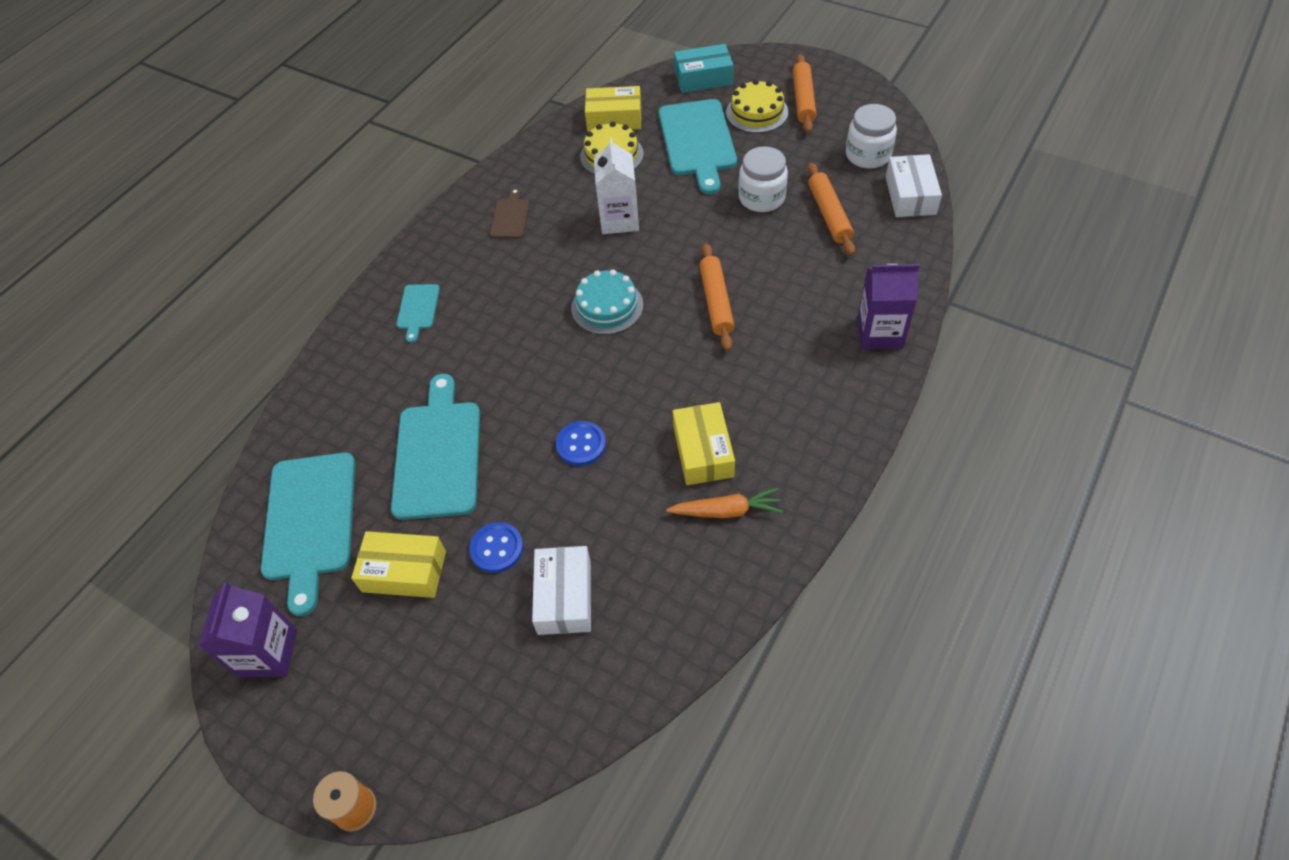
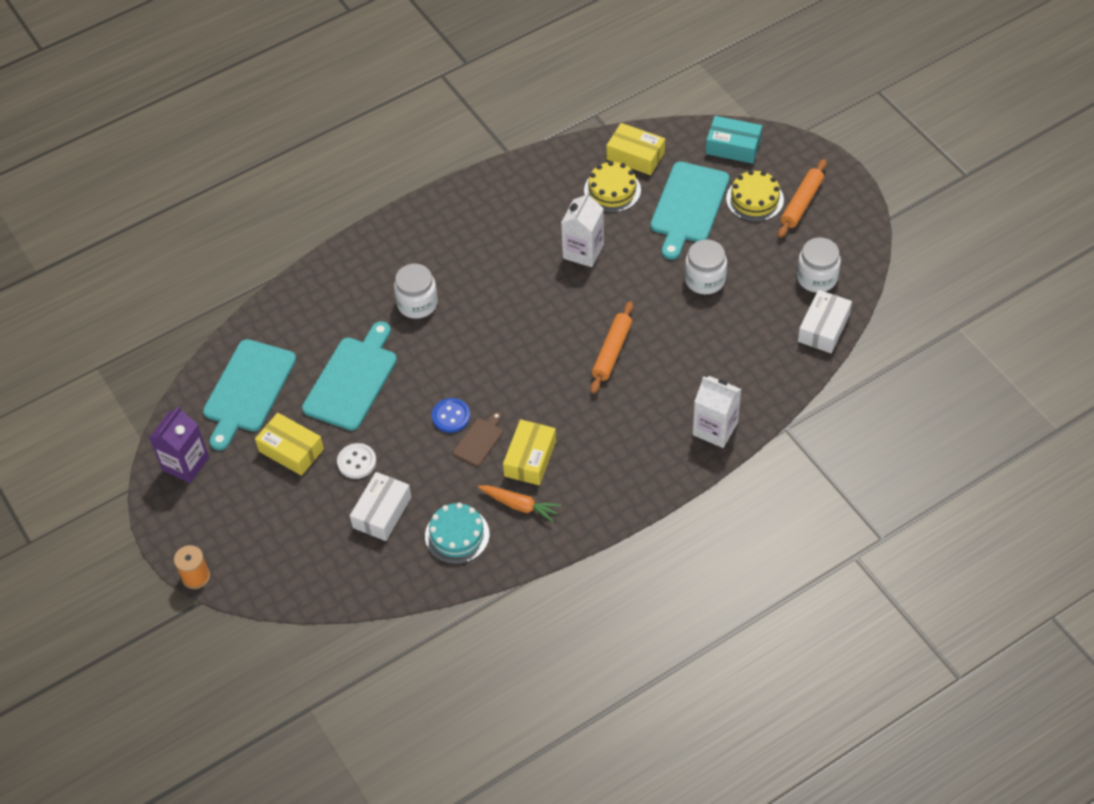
camera: 25 degrees right, 0 degrees up
turquoise cutting board [397,284,440,343] -> none
blue button [469,522,523,573] -> white button [337,443,376,479]
brown cutting board [490,188,530,238] -> brown cutting board moved to [453,412,503,466]
turquoise cake [571,270,643,335] -> turquoise cake moved to [425,503,490,564]
orange rolling pin [807,163,855,255] -> none
purple carton [857,264,919,349] -> white carton [693,376,741,448]
none -> white jar [394,264,438,319]

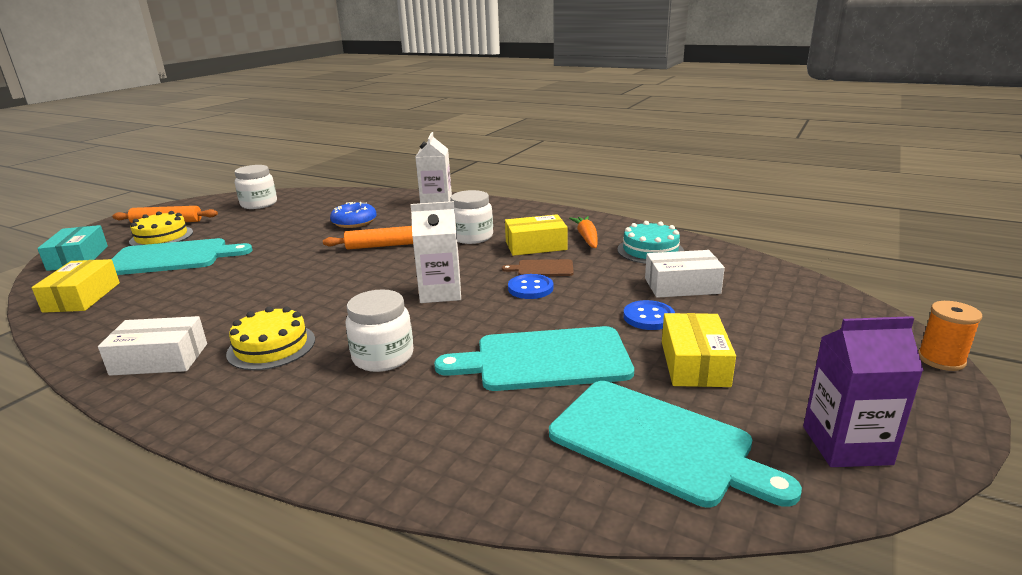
camera: 120 degrees left, 30 degrees down
turquoise cutting board [203,339,296,451] -> turquoise cutting board turned 45 degrees clockwise [549,381,802,507]
white button [337,443,376,479] -> blue button [624,300,675,330]
white carton [561,191,604,267] -> white carton moved to [411,201,461,303]
yellow cake [584,161,641,213] -> yellow cake moved to [226,306,315,370]
white jar [684,239,727,294] -> white jar moved to [451,190,493,244]
white box [798,290,852,353] -> white box moved to [98,316,207,376]
none -> blue donut [330,202,377,228]

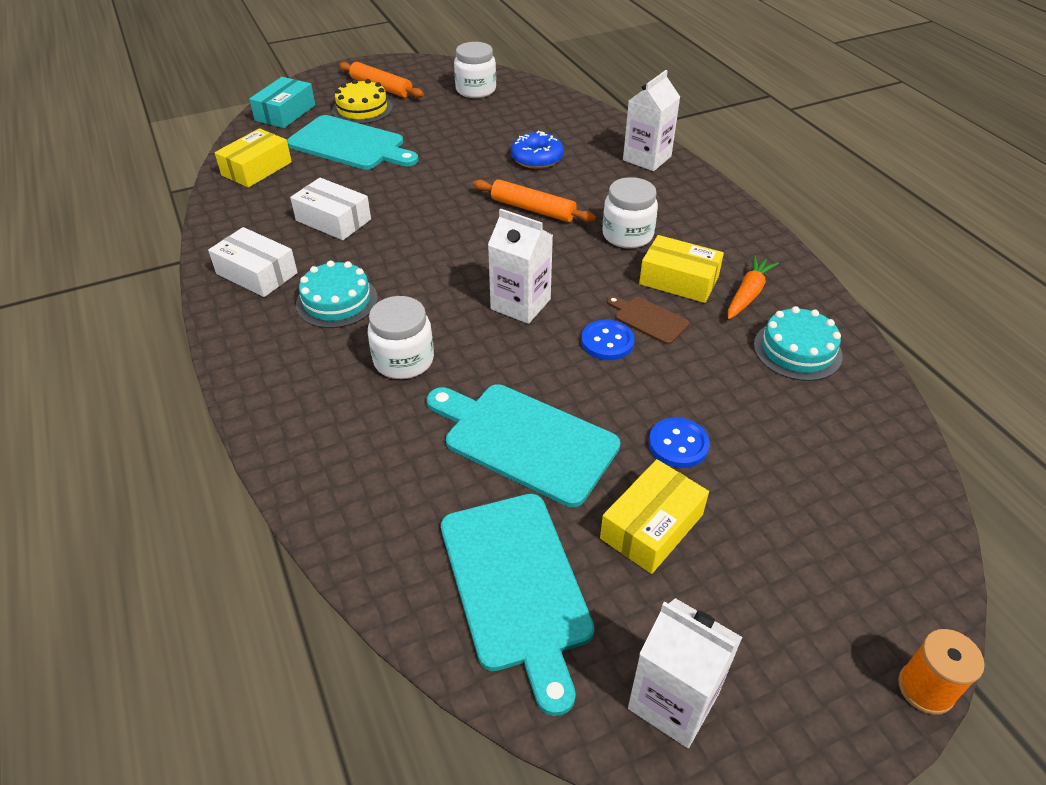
camera: 35 degrees right, 20 degrees up
yellow cake [226,306,315,370] -> turquoise cake [296,260,378,328]
white box [645,250,725,298] -> white box moved to [290,178,371,240]
purple carton [803,316,924,467] -> white carton [628,598,742,748]

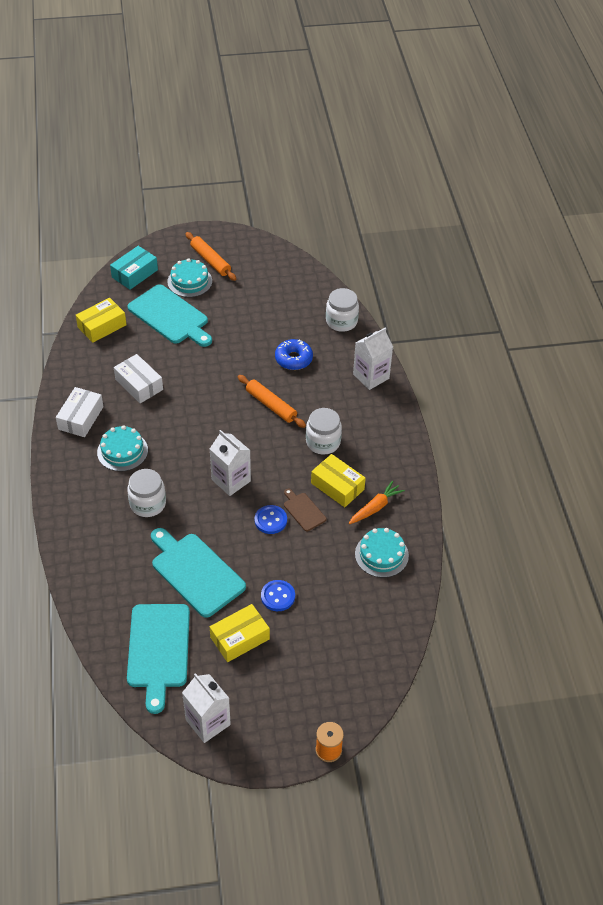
camera: 15 degrees right, 5 degrees up
white box [208,227,298,297] -> white box turned 60 degrees clockwise [56,387,103,437]
yellow cake [332,79,393,124] -> turquoise cake [167,258,212,297]
white jar [454,42,496,98] -> white jar moved to [326,288,359,332]

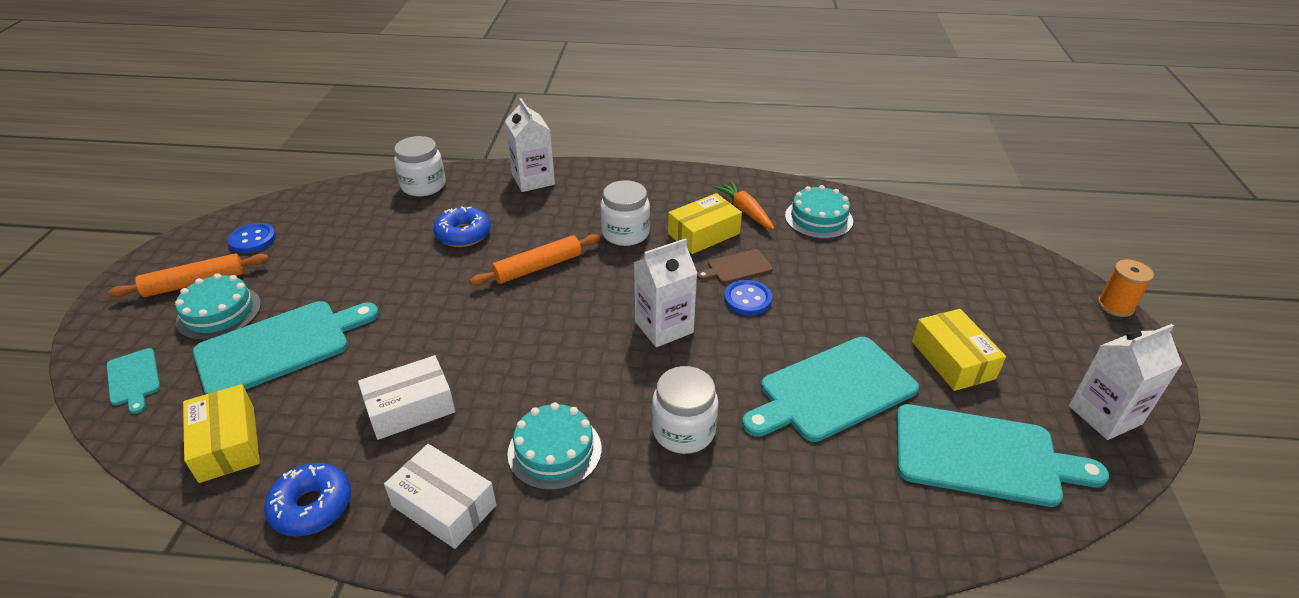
camera: 75 degrees left, 10 degrees down
turquoise box [110,246,158,290] -> turquoise cutting board [106,348,160,414]
blue button [261,580,295,611] -> blue button moved to [228,223,276,253]
none -> blue donut [264,463,351,537]

